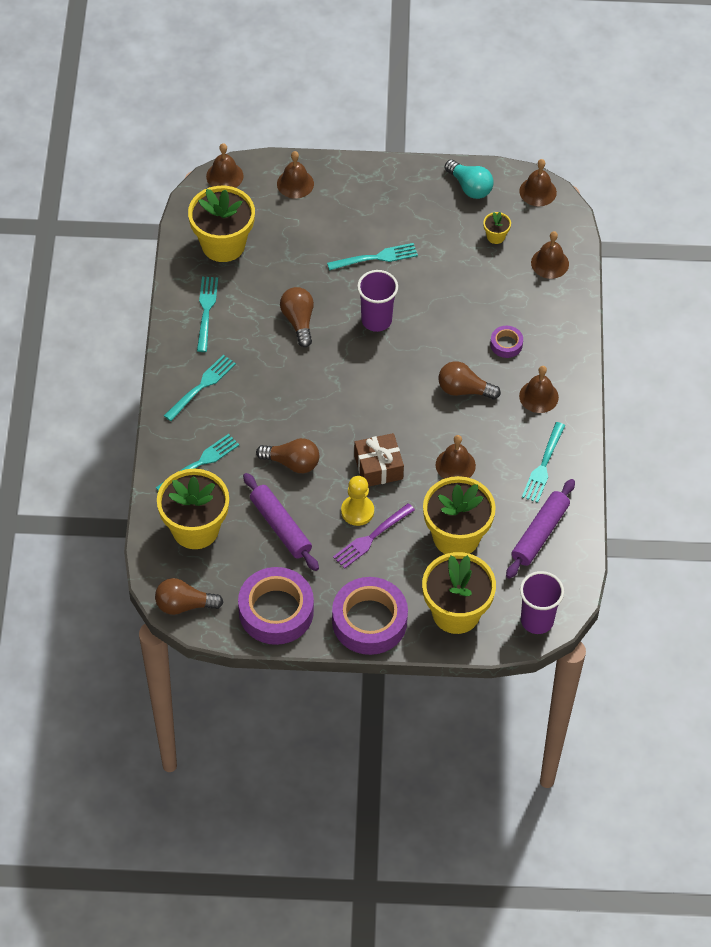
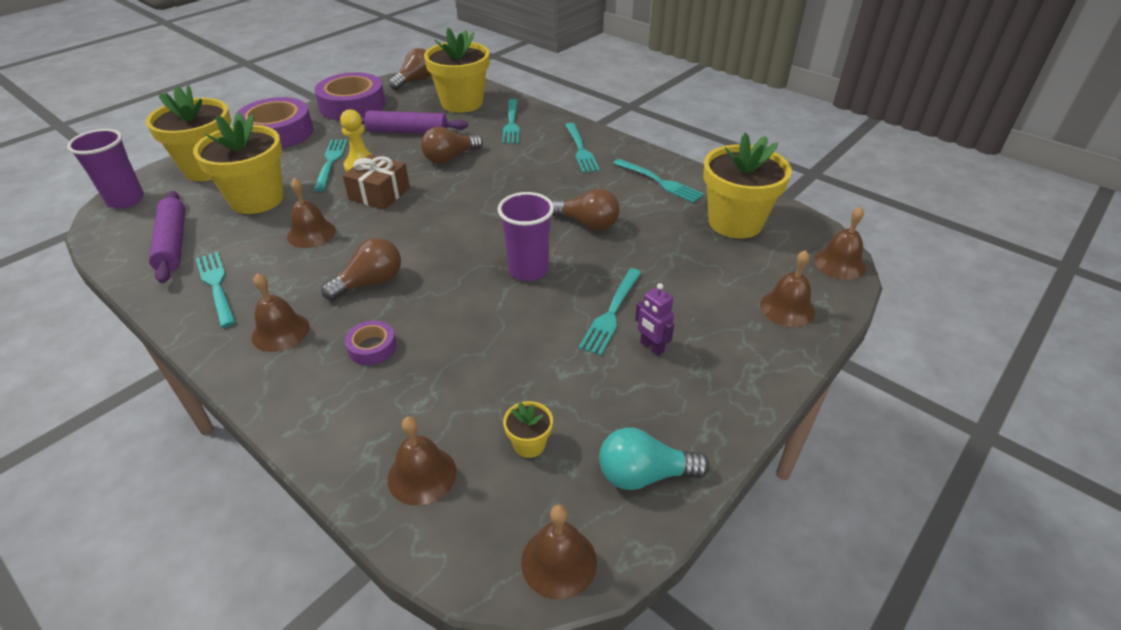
camera: 130 degrees right, 15 degrees down
purple fork [333,503,415,569] -> turquoise fork [314,139,348,191]
none -> purple robot [635,283,674,356]

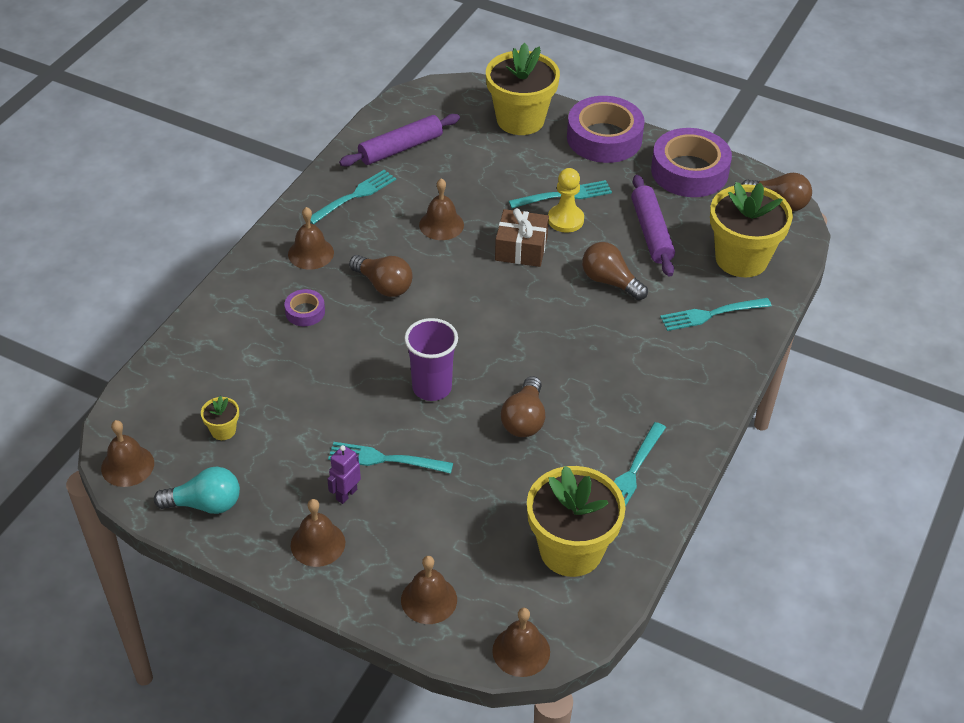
camera: 75 degrees right, 5 degrees up
purple cup [67,129,144,208] -> none
yellow flower pot [193,113,284,214] -> none
brown bell [388,417,457,505] -> brown bell moved to [291,499,345,567]
turquoise fork [566,123,600,173] -> none
turquoise light bulb [599,427,709,490] -> turquoise light bulb turned 105 degrees clockwise [154,467,240,514]

